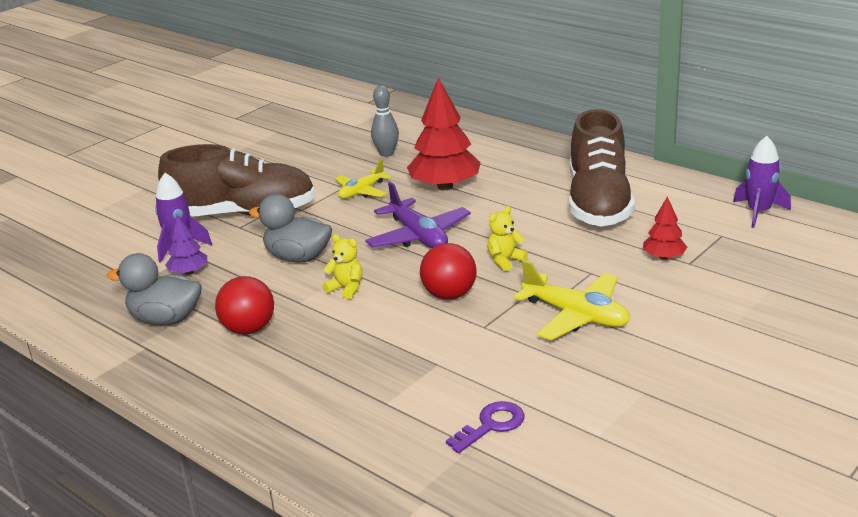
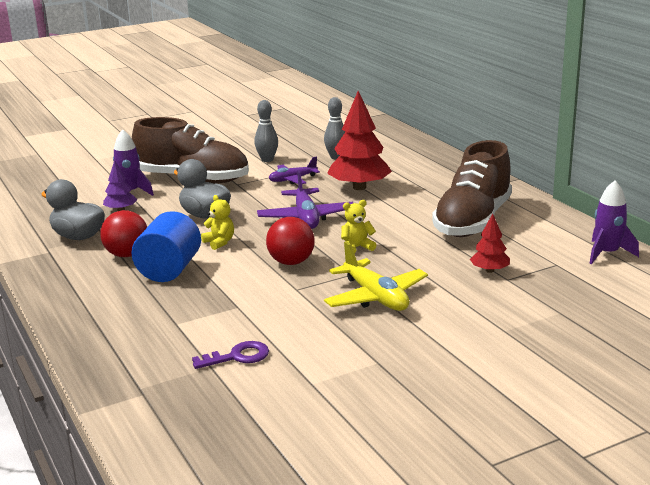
camera: 20 degrees right, 5 degrees down
yellow plane [335,159,391,199] -> purple plane [269,156,320,184]
none -> blue cylinder [132,211,201,282]
none -> grey bowling pin [254,100,278,162]

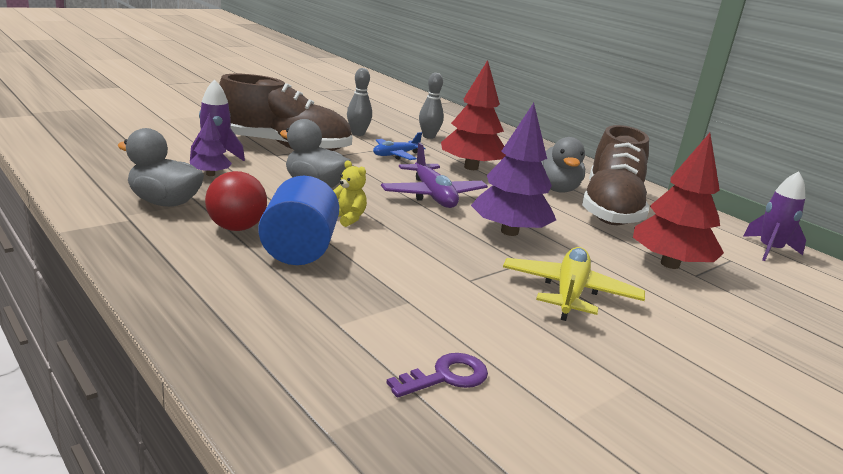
camera: 15 degrees left, 0 degrees up
red ball [266,217,315,265] -> none
purple plane [269,156,320,184] -> blue plane [373,132,426,160]
yellow plane [324,241,428,311] -> yellow plane turned 120 degrees counterclockwise [503,247,645,321]
yellow teddy bear [341,200,376,254] -> purple tree [471,103,556,236]
red tree [470,214,510,273] -> red tree [633,133,724,269], size x1.95
none -> grey duck [541,137,585,193]

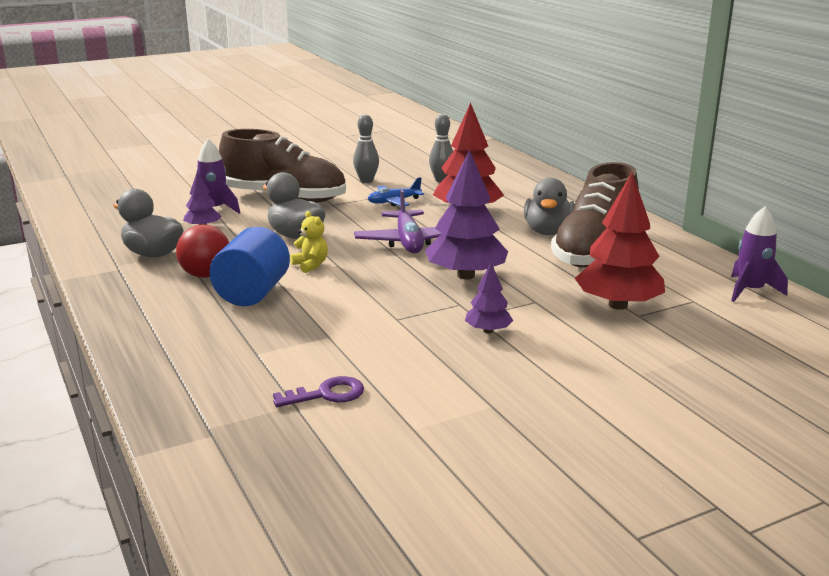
camera: 15 degrees right, 0 degrees up
yellow plane [503,247,645,321] -> purple tree [465,263,513,334]

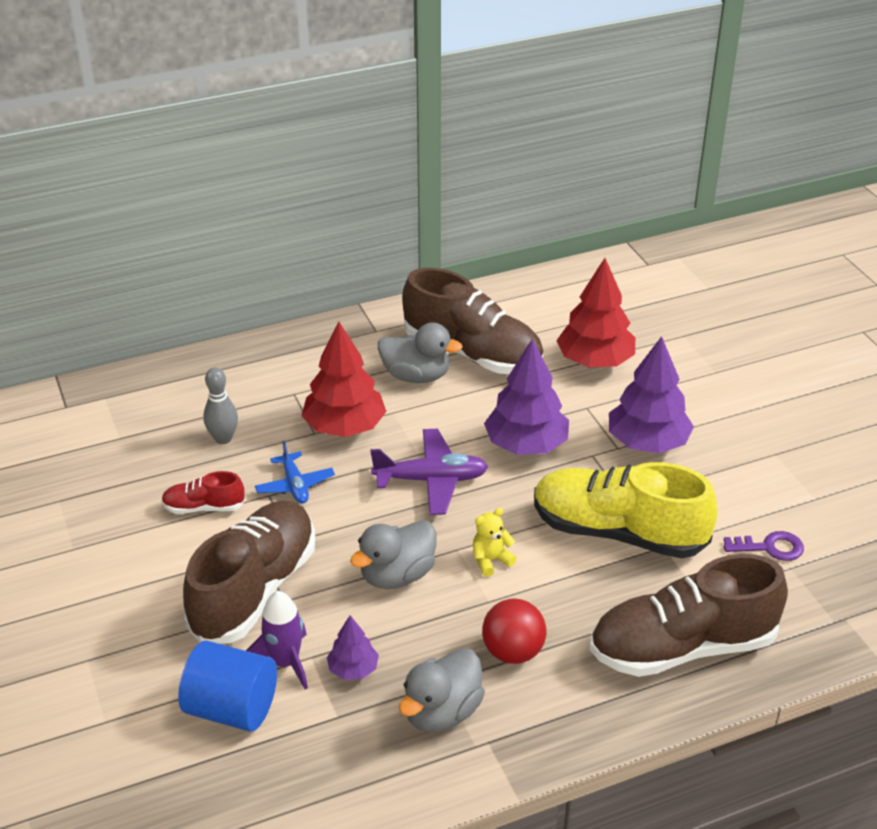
camera: 85 degrees left, 15 degrees up
blue cylinder [209,227,290,306] -> blue cylinder moved to [178,641,277,731]
purple key [273,376,364,407] -> purple key turned 105 degrees clockwise [724,531,804,561]
grey bowling pin [353,114,379,183] -> red shoe [161,471,245,514]
purple tree [465,263,513,334] -> purple tree [609,336,694,453], size x1.95
purple rocket [731,207,788,302] -> none
none -> yellow shoe [534,462,718,558]
none -> brown shoe [590,554,788,677]

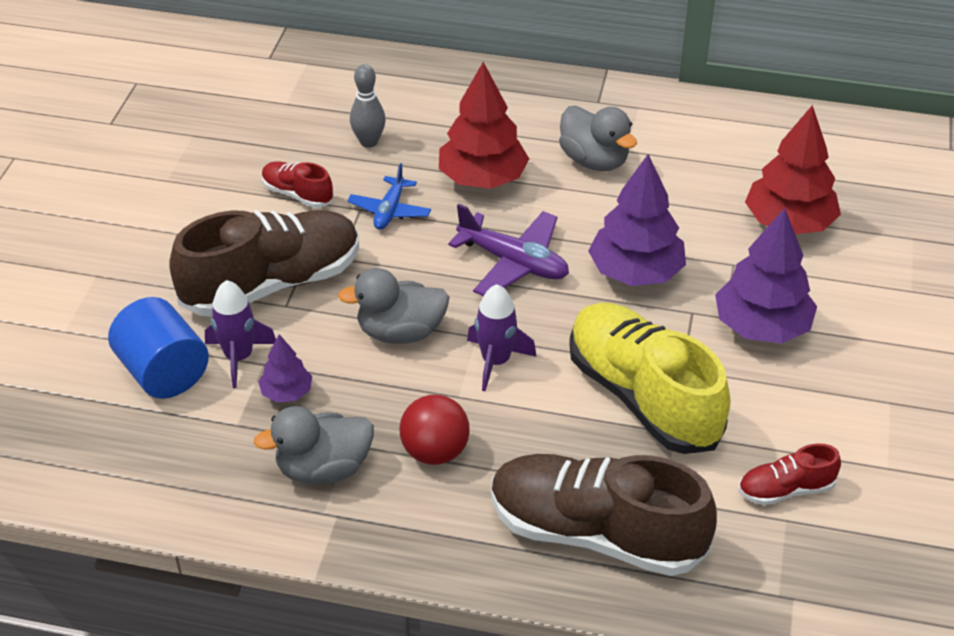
camera: 35 degrees right, 5 degrees up
brown shoe [402,268,544,374] -> none
yellow teddy bear [473,508,517,577] -> purple rocket [467,284,537,392]
purple key [724,531,804,561] -> red shoe [738,443,841,505]

